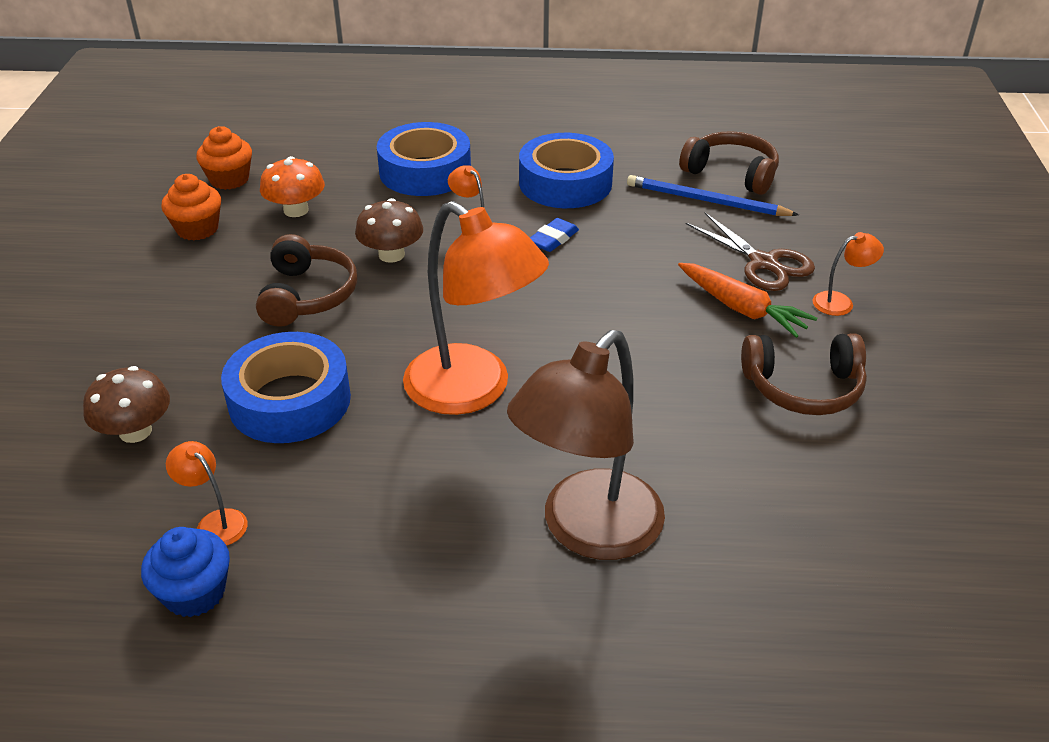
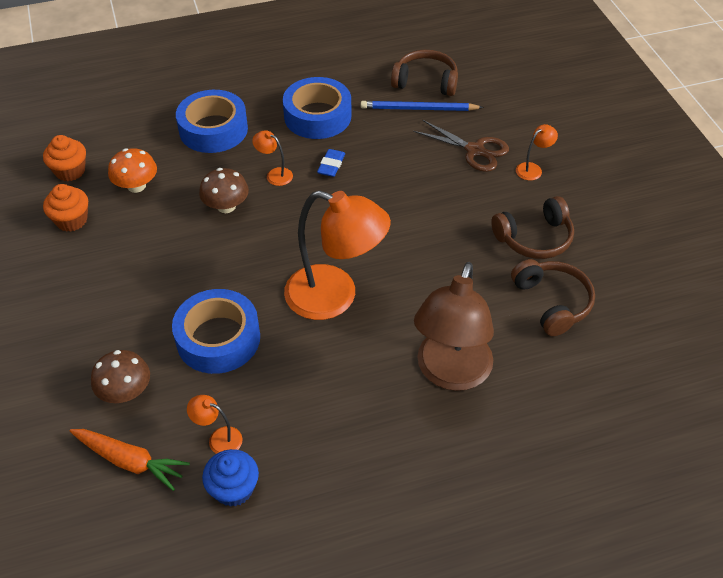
camera: 20 degrees left, 10 degrees up
brown headphones [256,234,357,327] -> brown headphones moved to [511,259,595,336]
orange carrot [678,263,817,338] -> orange carrot moved to [70,429,190,491]

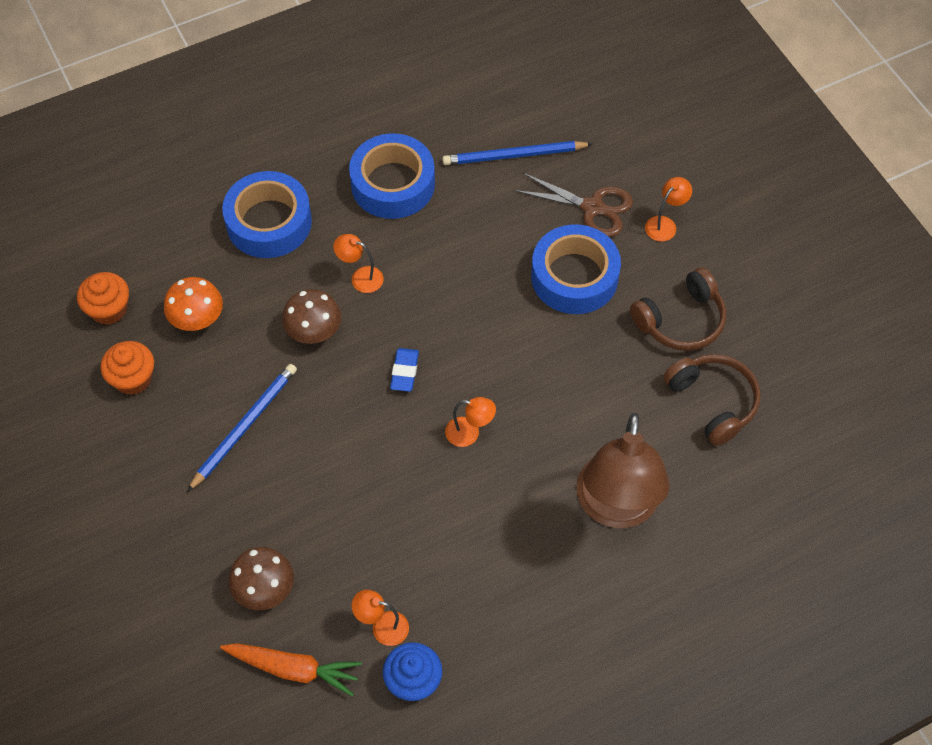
camera: 10 degrees left, 10 degrees up
blue tape [172,289,260,374] -> blue tape moved to [531,225,621,314]
orange lamp [284,190,391,320] -> orange lamp [445,397,496,447], size x0.41
blue eraser [317,149,345,177] -> blue eraser moved to [390,348,419,392]
brown headphones [391,50,458,96] -> none
none -> blue pencil [187,364,297,492]

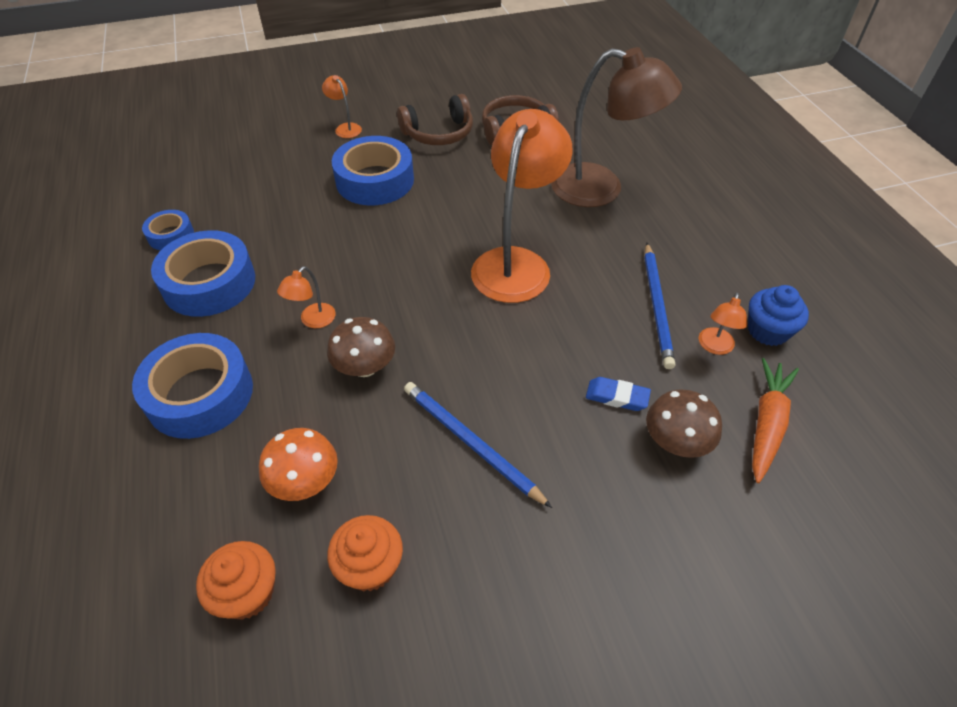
camera: 80 degrees left, 10 degrees down
blue eraser [390,348,419,392] -> blue eraser moved to [586,377,651,411]
blue pencil [442,141,593,165] -> blue pencil moved to [644,243,675,369]
orange lamp [445,397,496,447] -> orange lamp [471,109,573,303], size x2.43
brown scissors [514,172,633,237] -> none
brown headphones [630,268,726,351] -> brown headphones turned 90 degrees clockwise [397,94,473,145]
none -> blue tape [142,210,194,250]

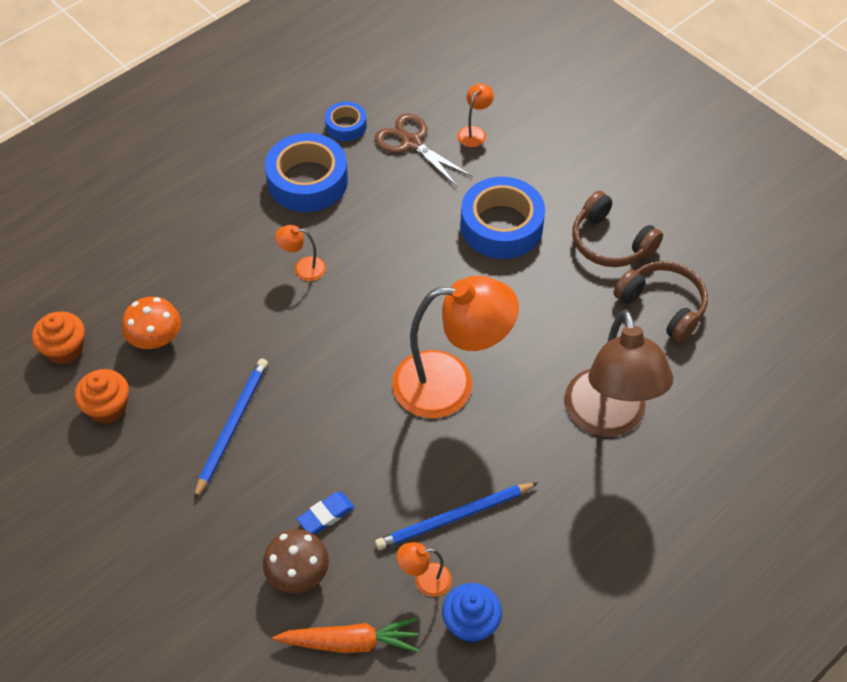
camera: 65 degrees right, 5 degrees up
blue tape [132,333,253,439] -> none
orange lamp [322,75,362,138] -> orange lamp moved to [457,83,494,147]
brown mushroom [327,317,395,377] -> none
blue eraser [586,377,651,411] -> blue eraser turned 60 degrees clockwise [297,492,355,534]
none -> brown scissors [375,113,473,187]

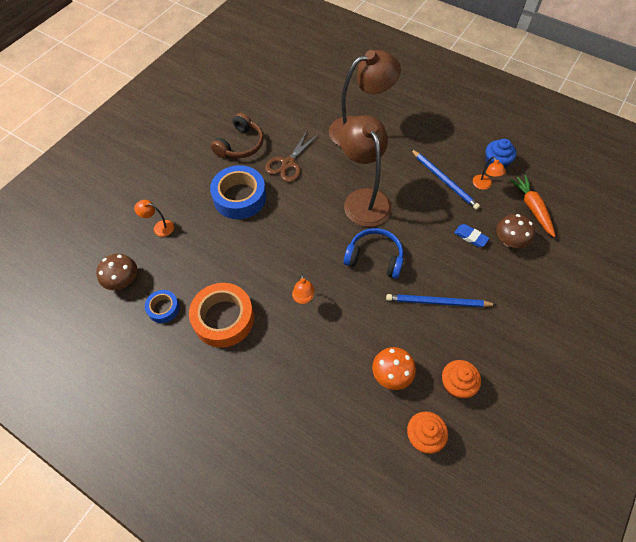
camera: 105 degrees left, 5 degrees up
blue tape [265,133,348,212] -> orange tape [189,283,254,348]
brown scissors [375,113,473,187] -> brown scissors moved to [265,131,319,182]
orange lamp [392,276,519,418] -> brown lamp [340,115,392,227]
brown headphones [613,261,708,343] -> none
none -> brown mushroom [96,254,137,290]
none -> blue headphones [344,228,403,279]

